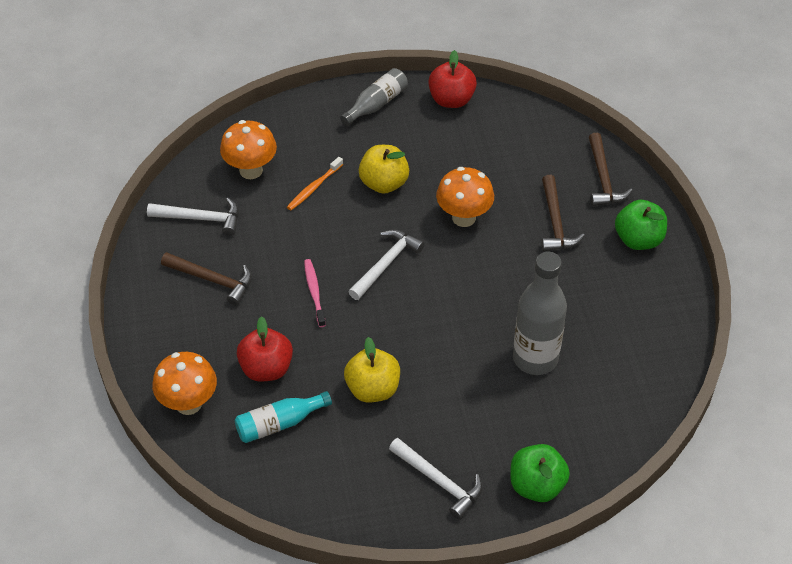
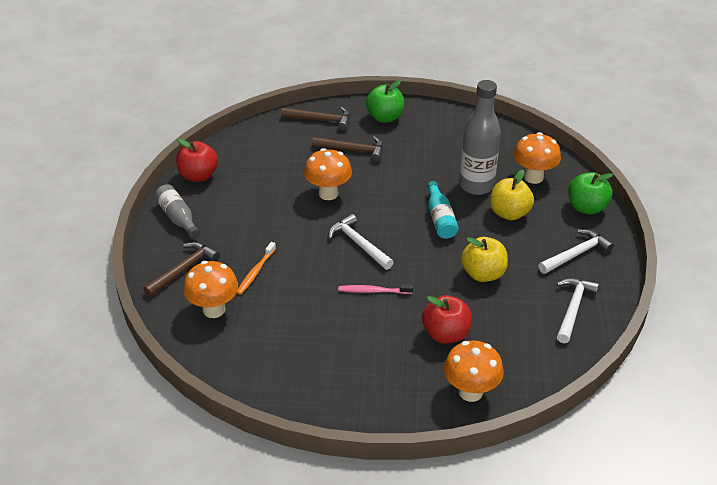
camera: 75 degrees left, 10 degrees down
white hammer [147,198,239,236] -> white hammer moved to [556,278,599,343]
brown hammer [161,252,252,305] -> brown hammer moved to [143,242,220,297]
turquoise bottle [235,391,332,443] -> turquoise bottle moved to [427,181,459,239]
orange toothbrush [287,157,343,210] -> orange toothbrush turned 60 degrees clockwise [237,242,276,295]
yellow apple [359,145,409,194] -> yellow apple moved to [490,170,534,220]
none -> orange mushroom [513,132,561,184]

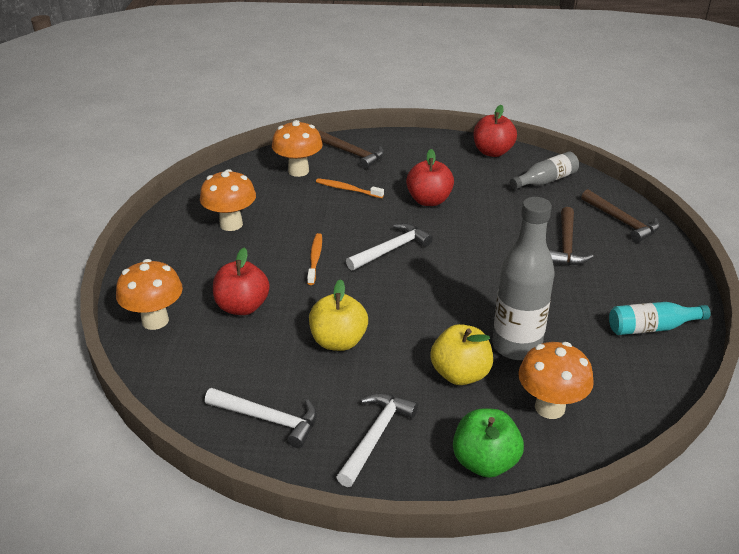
camera: 90 degrees right, 5 degrees down
grey bottle [155,184,200,239] -> grey bottle moved to [510,152,579,189]
brown hammer [281,107,350,131] -> brown hammer turned 45 degrees counterclockwise [581,189,660,243]
orange mushroom [304,148,352,200] -> orange mushroom moved to [200,169,256,231]
pink toothbrush [338,284,413,294] -> orange toothbrush [307,233,322,285]
green apple [366,80,404,123] -> none
turquoise bottle [427,181,459,239] -> turquoise bottle moved to [609,302,711,335]
white hammer [538,229,614,274] -> white hammer turned 120 degrees counterclockwise [336,393,418,487]
none -> red apple [406,149,454,206]

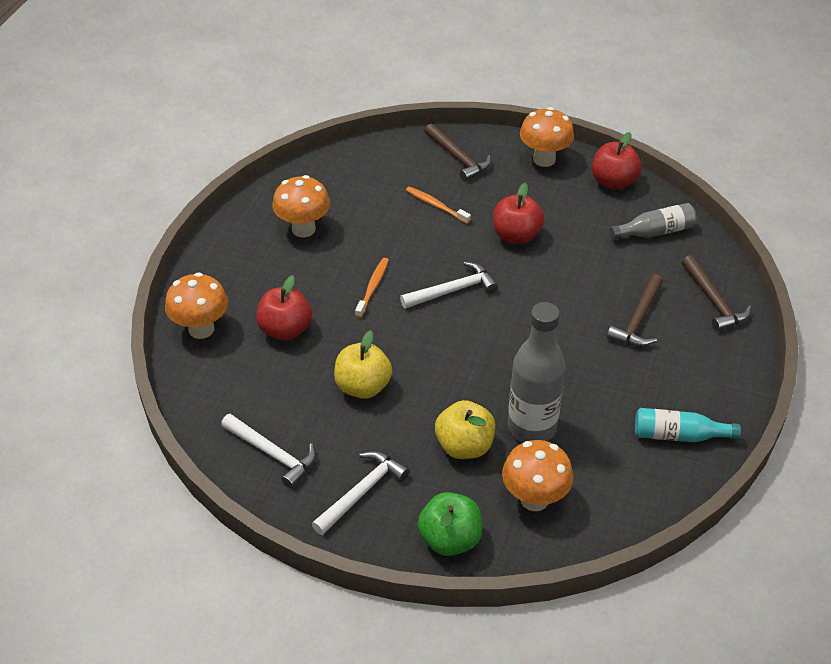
camera: 15 degrees right, 10 degrees up
orange mushroom [272,120,323,177] -> orange mushroom moved to [520,107,574,167]

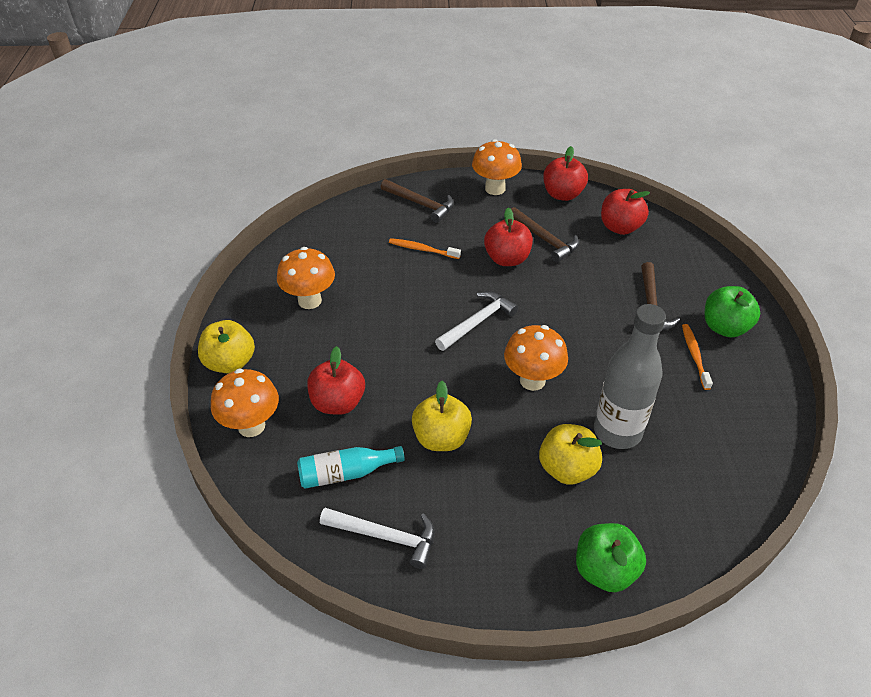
camera: 20 degrees left, 0 degrees up
white hammer [312,451,410,535] -> none
orange toothbrush [355,258,389,318] -> orange toothbrush moved to [682,324,713,390]
orange mushroom [502,440,573,511] -> orange mushroom moved to [504,325,568,391]
grey bottle [609,203,697,239] -> red apple [601,189,650,235]
turquoise bottle [635,408,741,442] -> turquoise bottle moved to [297,446,405,489]
brown hammer [682,255,751,332] -> brown hammer moved to [511,207,579,263]
none -> yellow apple [198,320,255,373]
none -> green apple [705,286,760,338]

